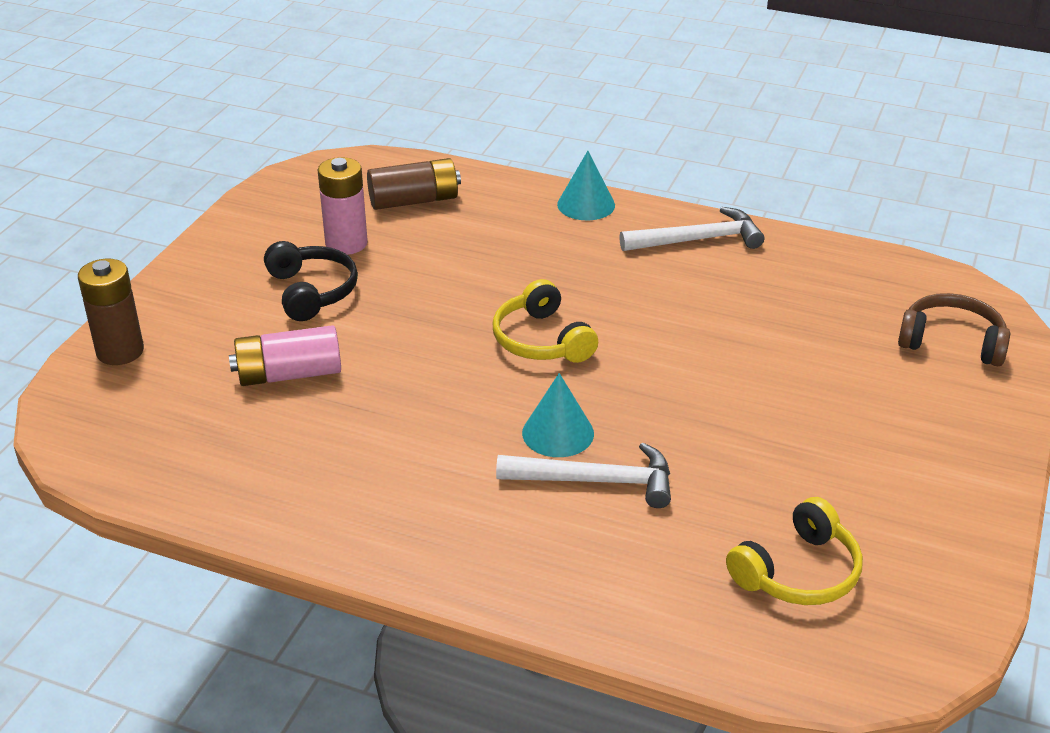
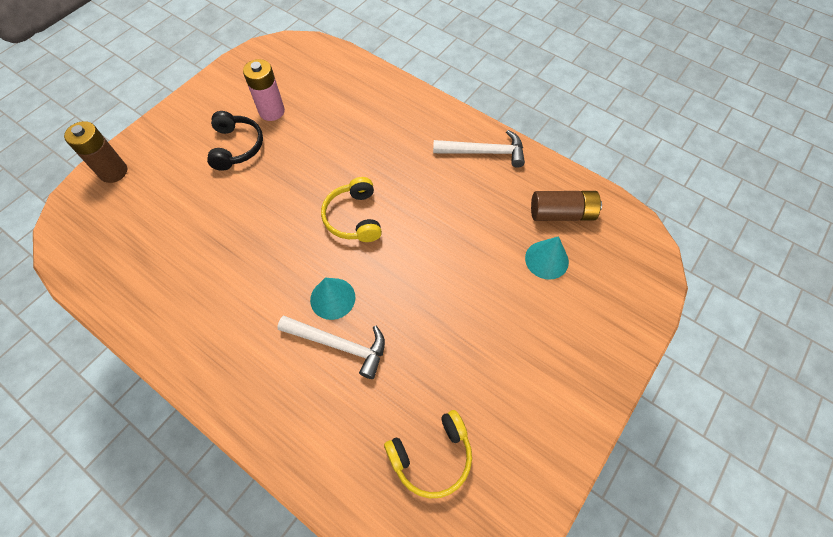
camera: 15 degrees right, 25 degrees up
pink battery [229,325,341,386] -> none
brown battery [367,158,461,210] -> brown battery moved to [531,191,602,221]
turquoise cone [557,151,615,220] -> turquoise cone moved to [525,236,569,280]
brown headphones [898,293,1010,366] -> none

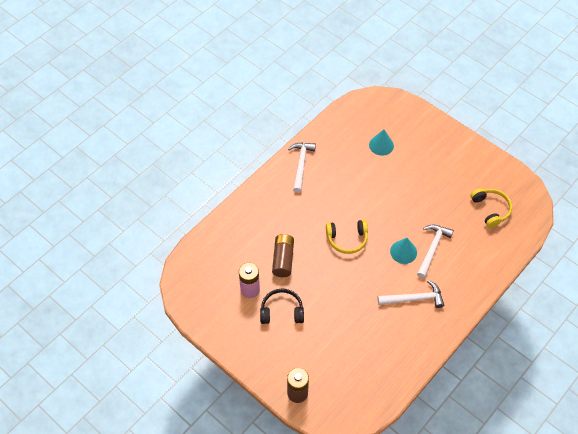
camera: 85 degrees left, 5 degrees down
brown battery [531,191,602,221] -> brown battery moved to [272,234,294,277]
none -> white hammer [378,280,444,308]

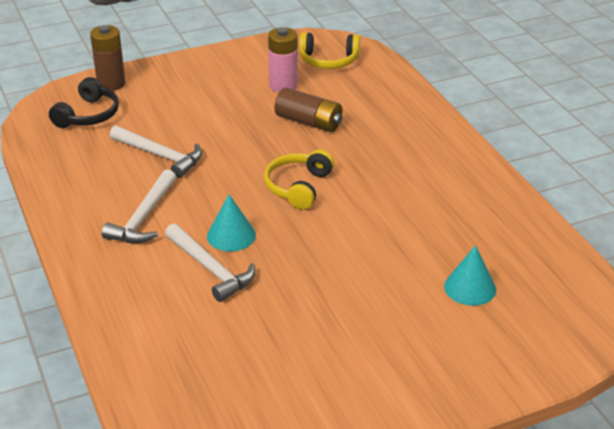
camera: 115 degrees right, 20 degrees down
black headphones [260,288,304,324] -> black headphones moved to [49,77,119,128]
white hammer [288,143,316,193] -> white hammer moved to [110,125,202,178]
yellow headphones [470,188,512,228] -> yellow headphones moved to [299,32,360,69]

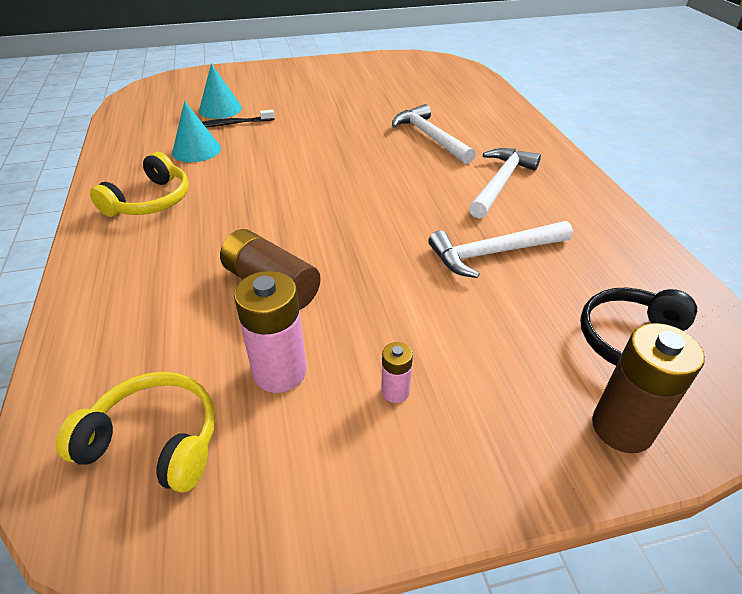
camera: 170 degrees left, 5 degrees up
white hammer [110,125,202,178] -> white hammer turned 60 degrees counterclockwise [428,221,573,278]
turquoise cone [207,194,256,252] -> turquoise cone moved to [172,101,221,162]
yellow headphones [264,149,334,210] -> yellow headphones moved to [90,152,189,217]
none -> black toothbrush [202,110,275,127]
none -> pink battery [381,342,413,403]

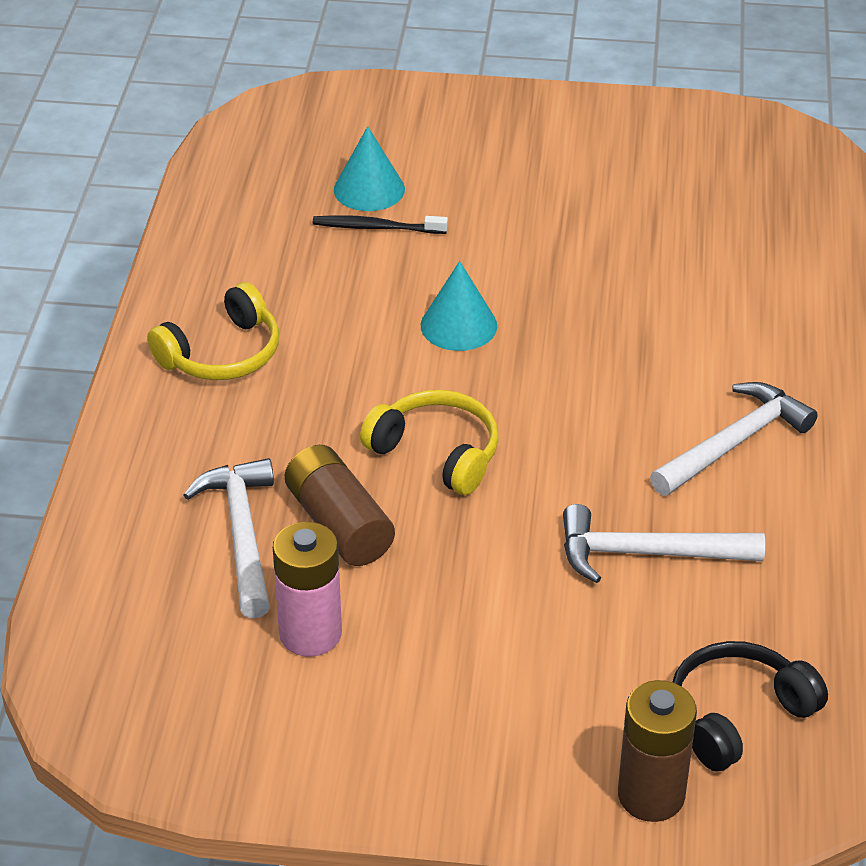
camera: 20 degrees right, 0 degrees up
yellow headphones [56,372,215,493] -> yellow headphones moved to [360,390,499,495]
turquoise cone [172,101,221,162] -> turquoise cone moved to [421,261,497,351]
pink battery [381,342,413,403] -> none
white hammer [392,104,476,164] -> white hammer moved to [184,458,274,619]

